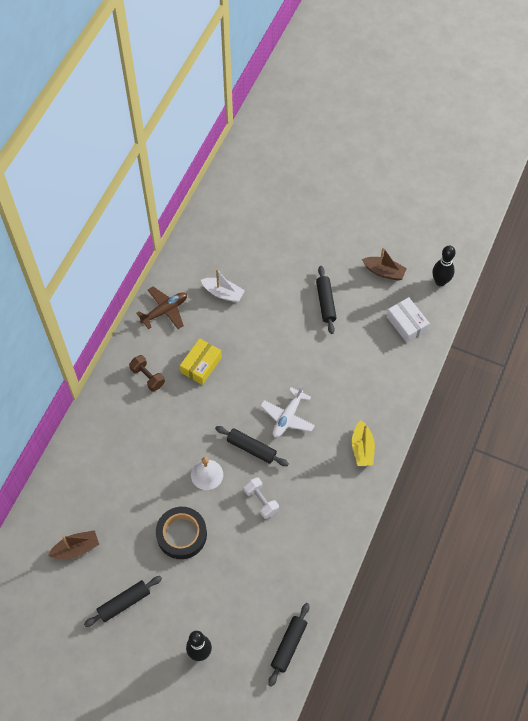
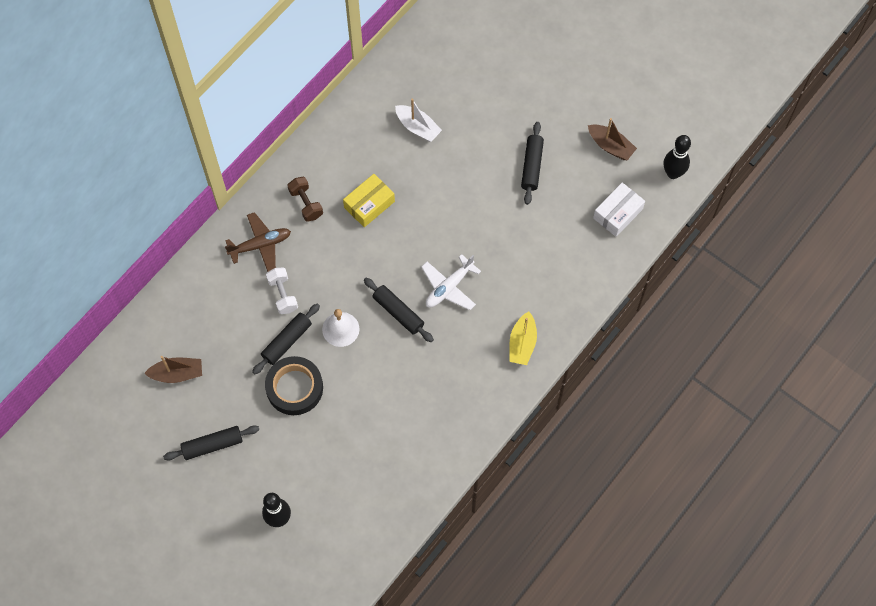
camera: 15 degrees right, 5 degrees up
brown plane [136,287,187,329] -> brown plane moved to [225,212,291,272]
white dumbbell [244,477,279,519] -> white dumbbell moved to [266,267,298,314]
black rolling pin [268,603,309,687] -> black rolling pin moved to [252,304,320,374]
white box [387,297,430,343] -> white box turned 60 degrees clockwise [593,183,645,237]

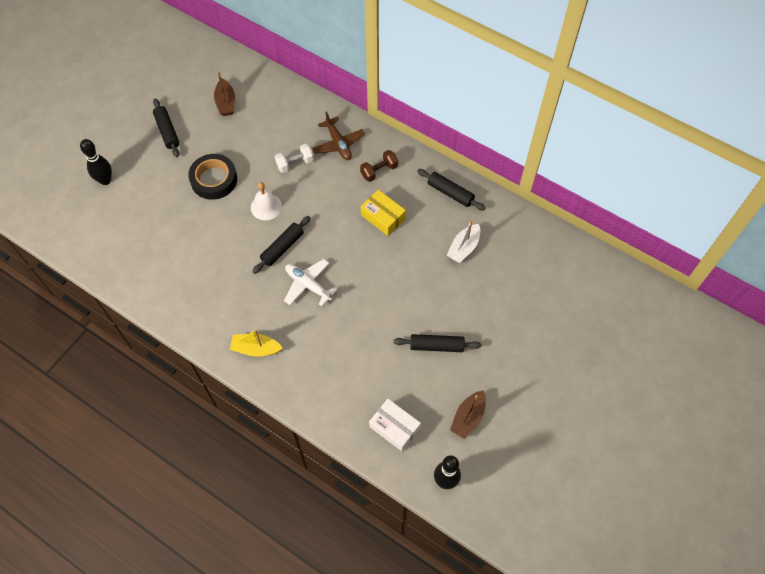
camera: 85 degrees right, 5 degrees down
black rolling pin [252,304,320,374] -> black rolling pin moved to [417,169,486,210]

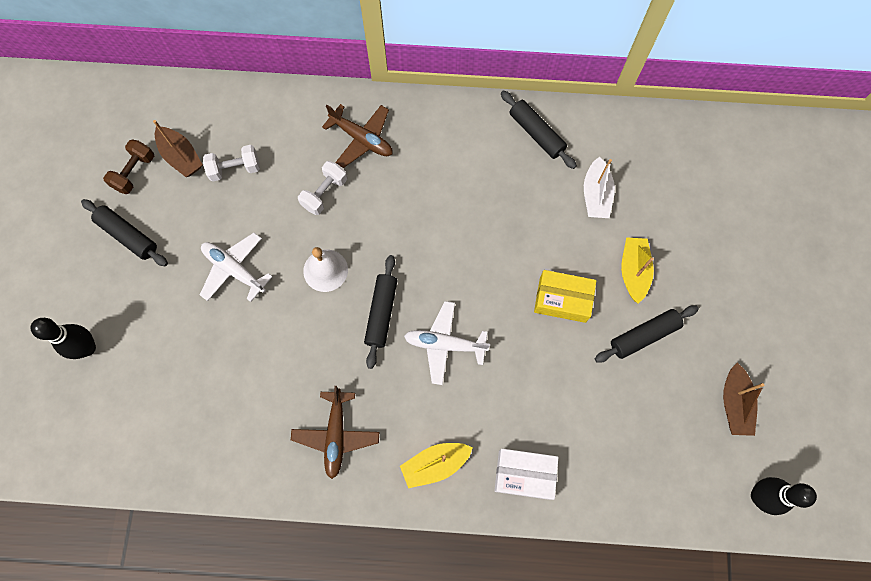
camera: 30 degrees left, 10 degrees up
black tape [188,154,237,200] -> white plane [200,233,273,302]
brown dumbbell [360,150,398,182] -> brown dumbbell moved to [103,140,154,194]
yellow box [361,190,406,236] -> yellow box moved to [534,270,596,323]
white box [369,399,421,452] -> white box moved to [495,449,559,500]
black rolling pin [417,169,486,210] -> black rolling pin turned 45 degrees clockwise [501,90,577,169]
none -> white dumbbell [203,145,260,182]
none -> brown plane [291,386,379,479]
none -> yellow boat [621,237,654,303]

